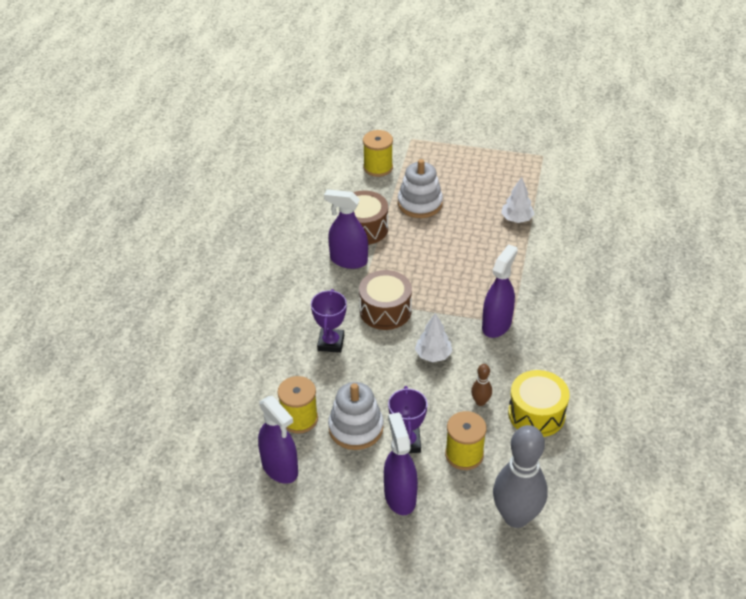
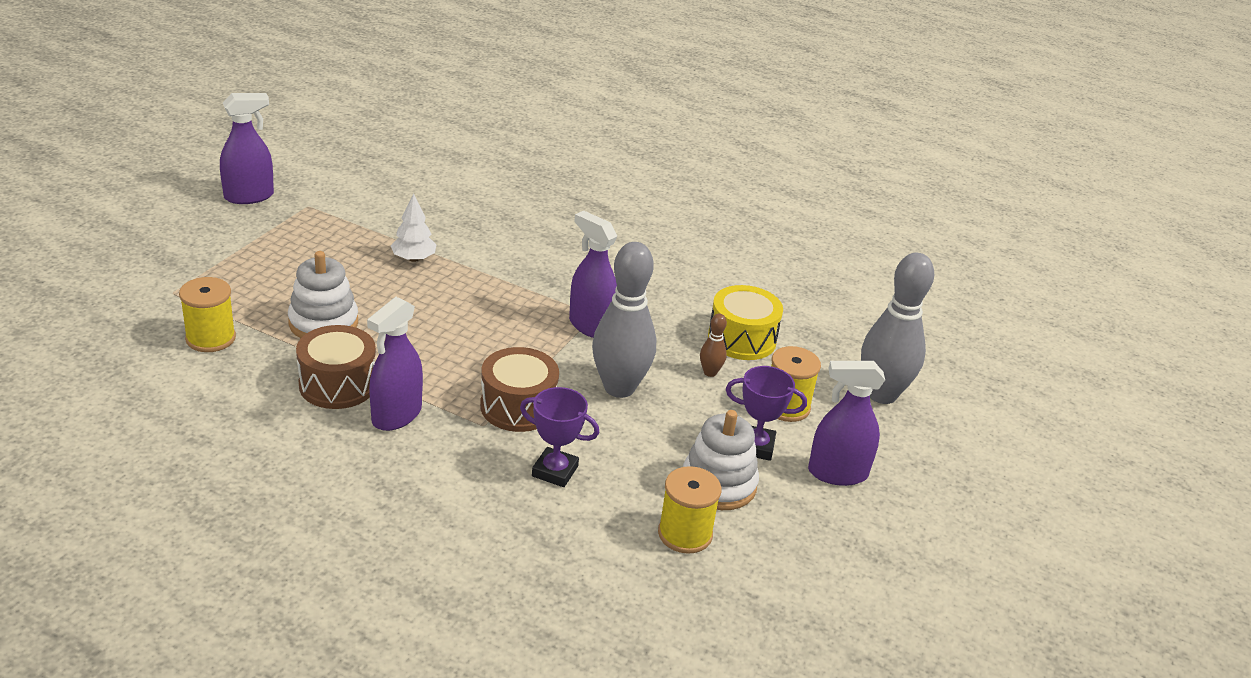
camera: 80 degrees left, 10 degrees down
purple spray bottle [258,396,298,484] -> purple spray bottle moved to [220,93,274,204]
white tree [415,313,452,362] -> grey bowling pin [592,242,656,398]

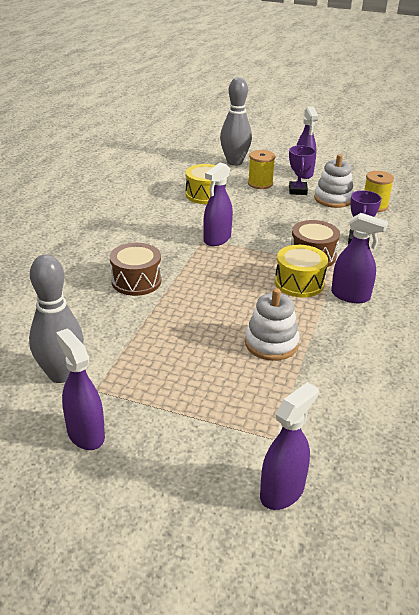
camera: 95 degrees left, 0 degrees up
yellow spool [179,277,236,352] -> none
brown drum [296,325,376,409] -> brown drum moved to [110,243,161,296]
white tree [391,193,436,262] -> none
grey bowling pin [592,242,656,398] -> grey bowling pin moved to [29,255,84,383]
brown bowling pin [700,313,727,377] -> none
none -> purple spray bottle [260,382,319,510]
none -> yellow drum [275,245,328,297]

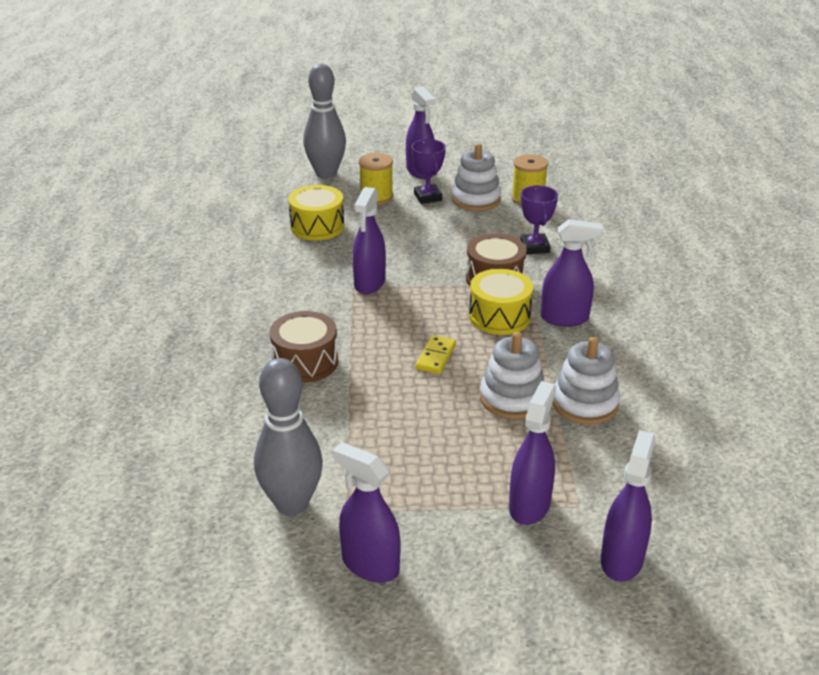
camera: 20 degrees left, 0 degrees up
none -> yellow domino [416,335,456,374]
none -> purple spray bottle [509,381,556,525]
none -> white stacking toy [553,337,620,425]

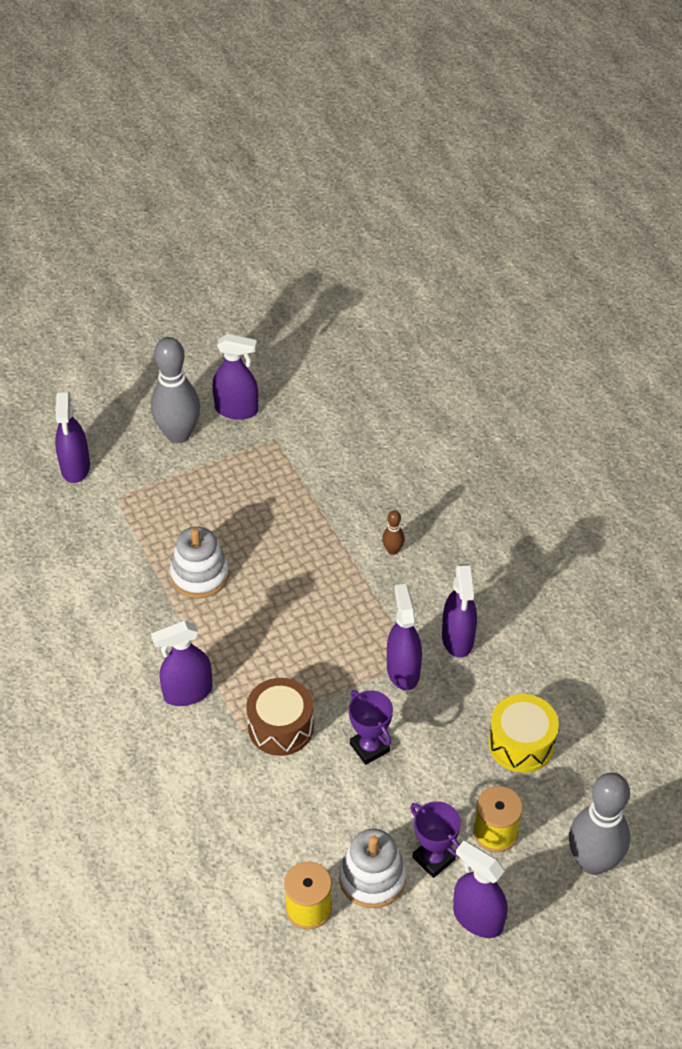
camera: 155 degrees right, 15 degrees up
grey bowling pin [254,358,323,516] -> grey bowling pin moved to [151,337,200,443]
brown drum [269,311,338,383] -> brown bowling pin [382,510,405,555]
yellow domino [416,335,456,374] -> none
yellow drum [469,269,533,335] -> none
purple spray bottle [509,381,556,525] -> purple spray bottle moved to [442,564,477,658]
purple trophy [521,185,558,254] -> purple trophy moved to [349,690,393,765]
white stacking toy [553,337,620,425] -> none

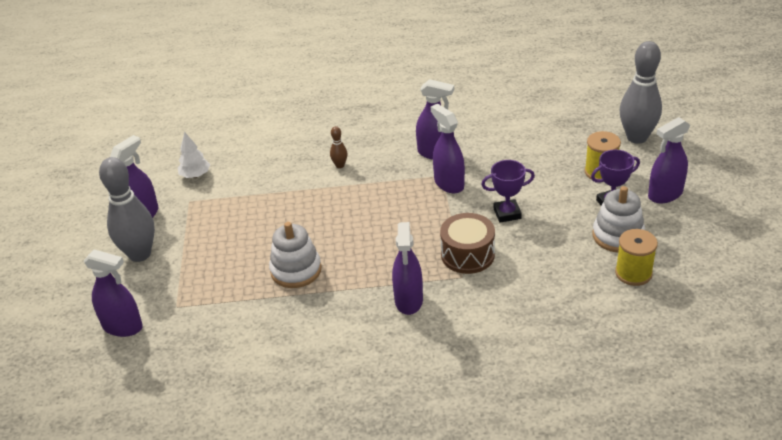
camera: 65 degrees left, 10 degrees down
purple spray bottle [387,584,422,690] -> purple spray bottle turned 45 degrees clockwise [431,104,465,193]
yellow drum [488,694,559,773] -> none
none -> white tree [178,132,210,178]

